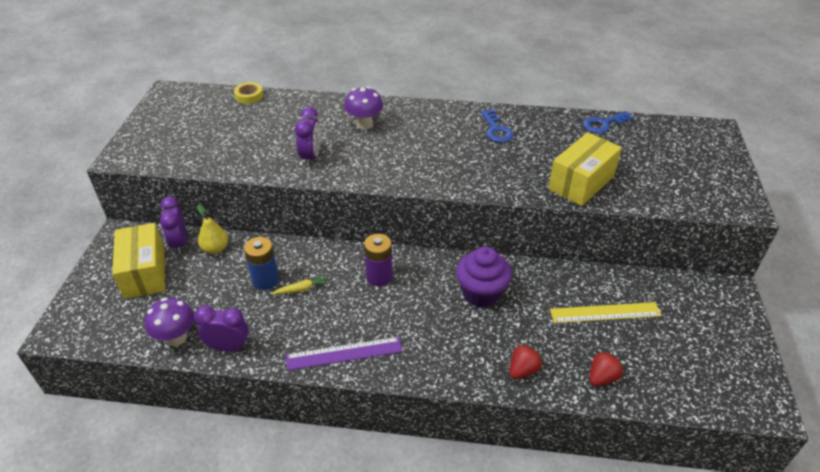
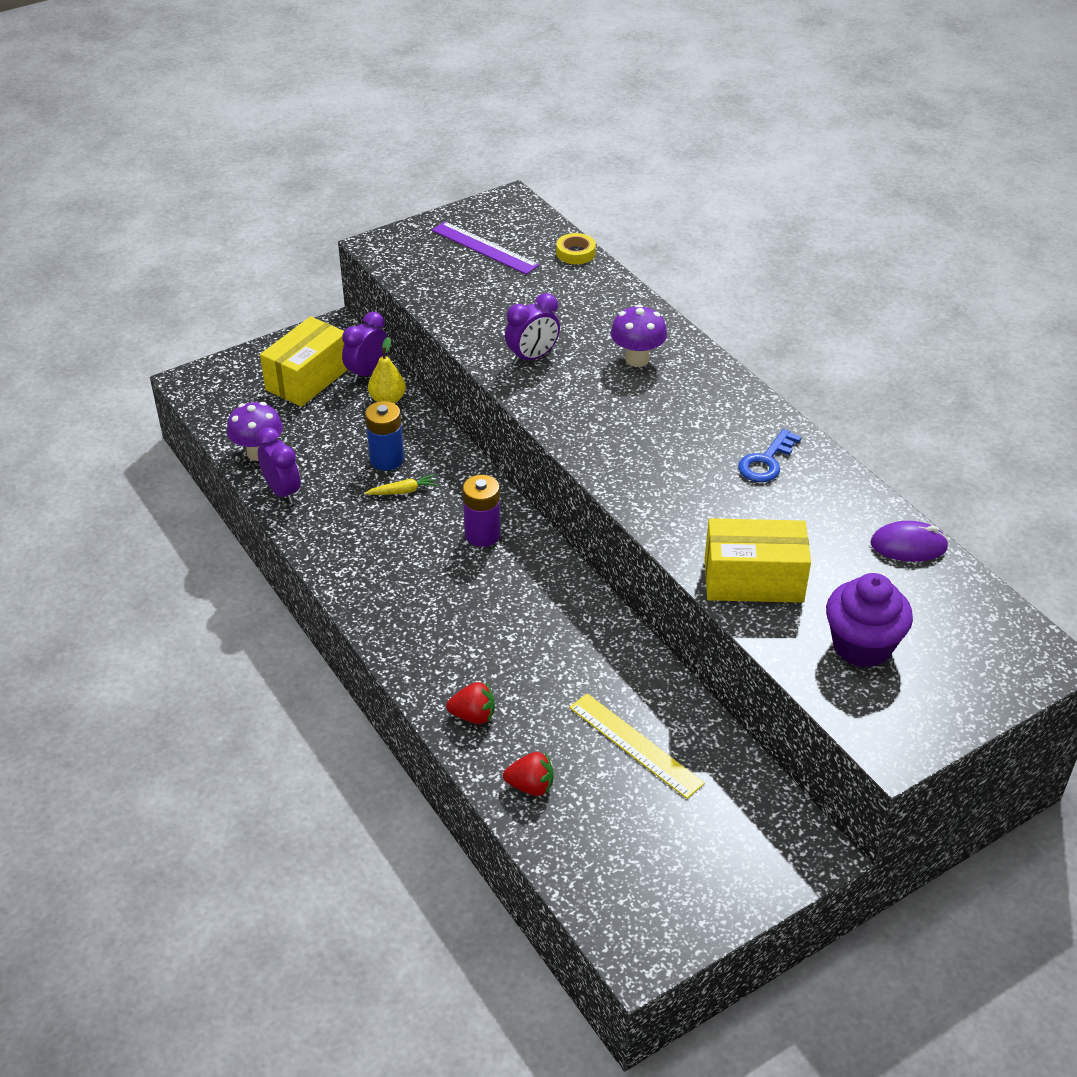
camera: 50 degrees right, 0 degrees up
yellow carrot [272,274,328,294] -> yellow carrot turned 45 degrees counterclockwise [365,474,438,495]
purple ruler [286,337,403,371] -> purple ruler moved to [432,221,539,275]
purple cupcake [456,246,512,308] -> purple cupcake moved to [826,573,913,668]
blue key [583,111,634,134] -> purple mouse [870,521,949,562]

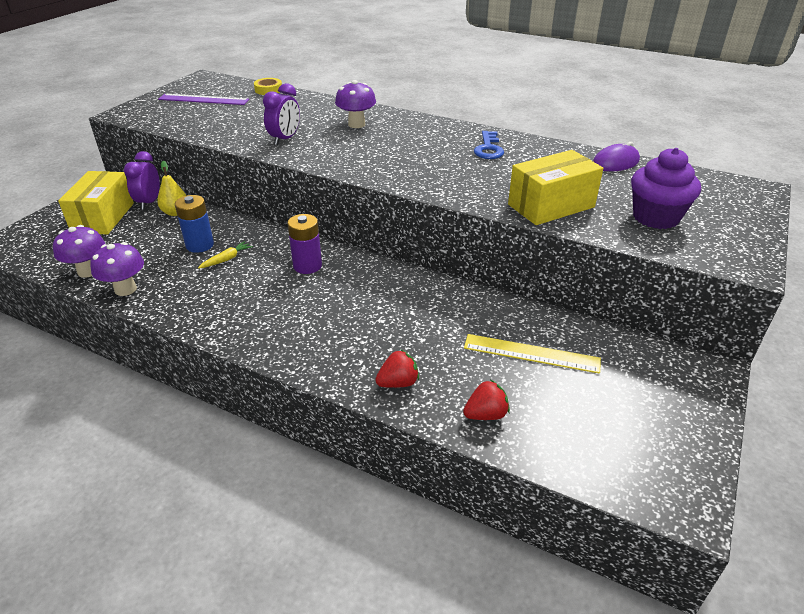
camera: 30 degrees left, 5 degrees down
purple clock [256,427,301,504] -> purple mushroom [90,242,144,296]

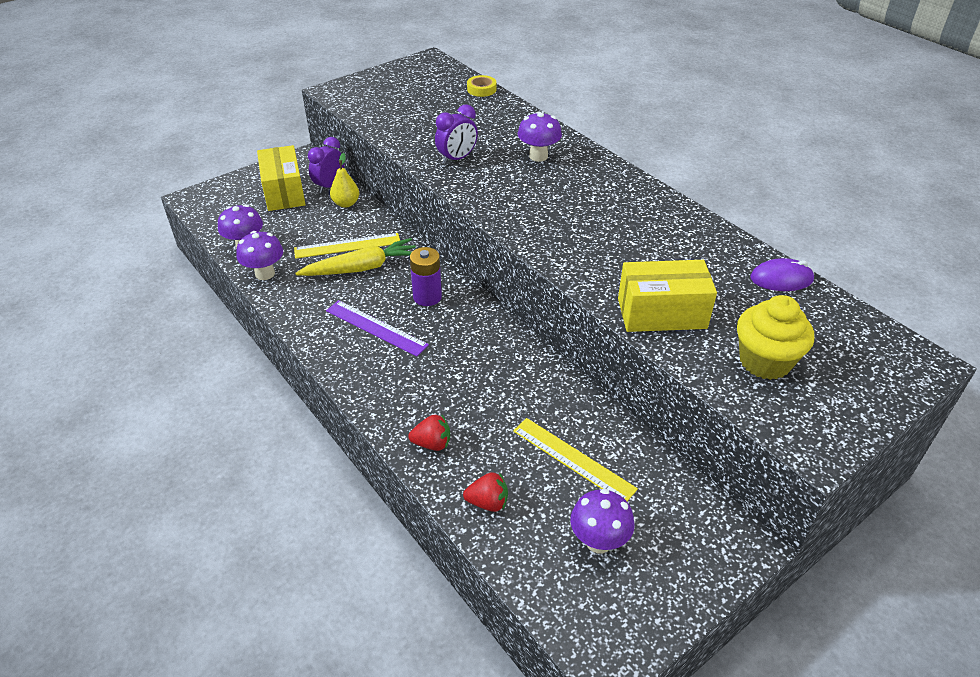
camera: 25 degrees right, 5 degrees up
yellow box [58,171,134,234] -> yellow box turned 45 degrees counterclockwise [257,145,306,211]
purple ruler [158,94,249,105] -> purple ruler moved to [326,300,429,356]
blue battery [175,195,214,253] -> yellow ruler [294,233,400,259]
yellow carrot [198,241,253,269] -> yellow carrot [295,238,416,276], size x2.12
blue key [474,131,504,159] -> none
purple cupcake [631,148,701,229] -> yellow cupcake [737,295,814,380]
none -> purple mushroom [570,489,634,553]

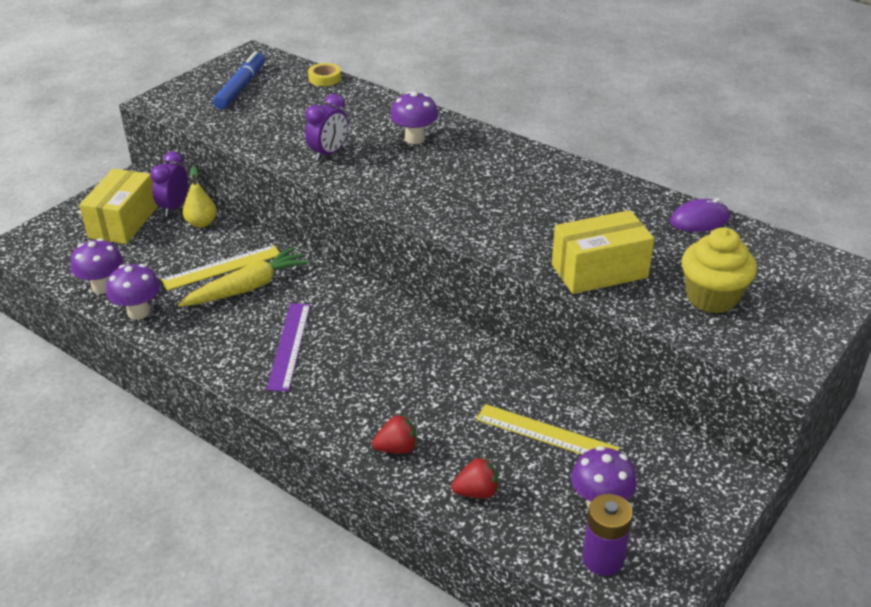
camera: 15 degrees left, 5 degrees down
yellow box [257,145,306,211] -> yellow box turned 45 degrees clockwise [79,169,158,244]
purple ruler [326,300,429,356] -> purple ruler turned 75 degrees clockwise [267,303,310,392]
purple battery [410,247,442,306] -> purple battery moved to [582,494,633,576]
none -> blue marker [213,51,265,110]

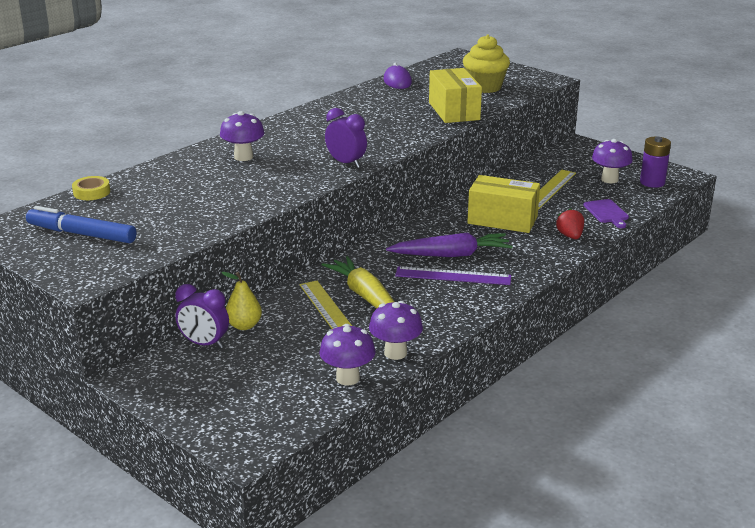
camera: 85 degrees left, 10 degrees down
yellow box [79,169,158,244] -> yellow box moved to [467,175,540,233]
purple clock [305,94,348,161] -> purple clock moved to [325,108,367,168]
red strawberry [452,457,499,498] -> purple cutting board [583,199,629,228]
none -> purple carrot [386,232,513,257]

